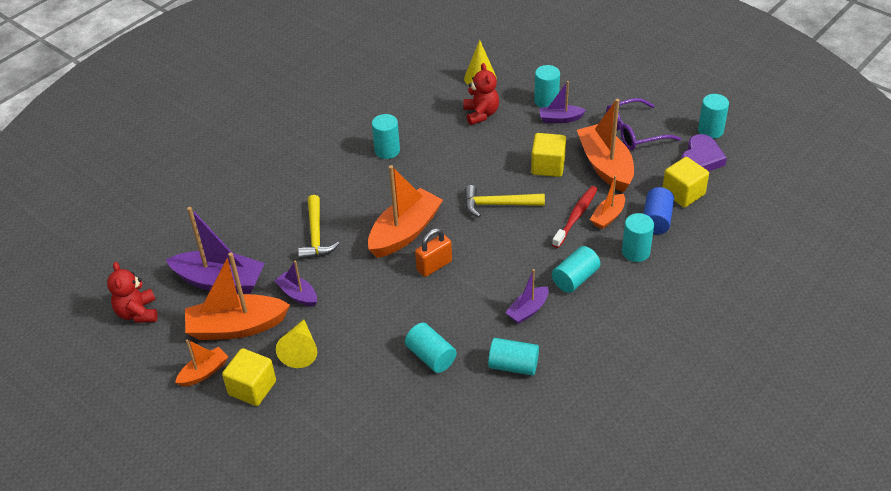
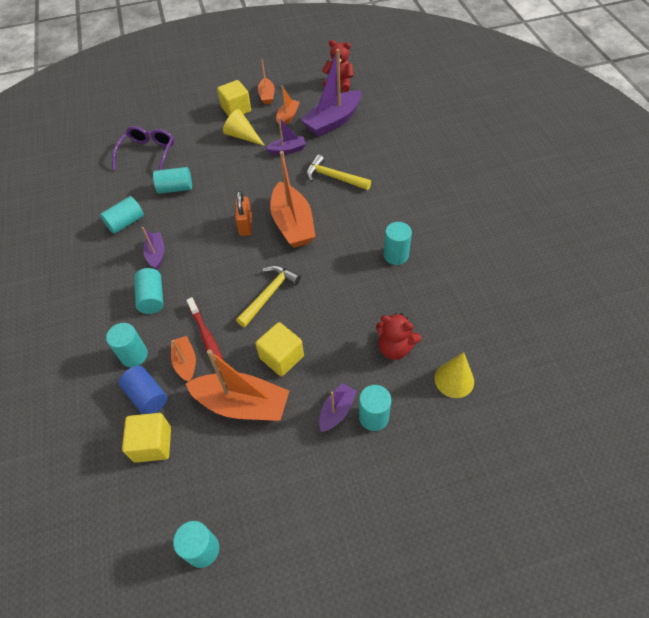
camera: 125 degrees right, 10 degrees up
orange boat [185,252,290,340] -> orange boat [276,86,300,125], size x0.53
purple glasses [606,98,681,150] -> purple glasses moved to [112,126,174,171]
purple heart [681,134,727,171] -> none

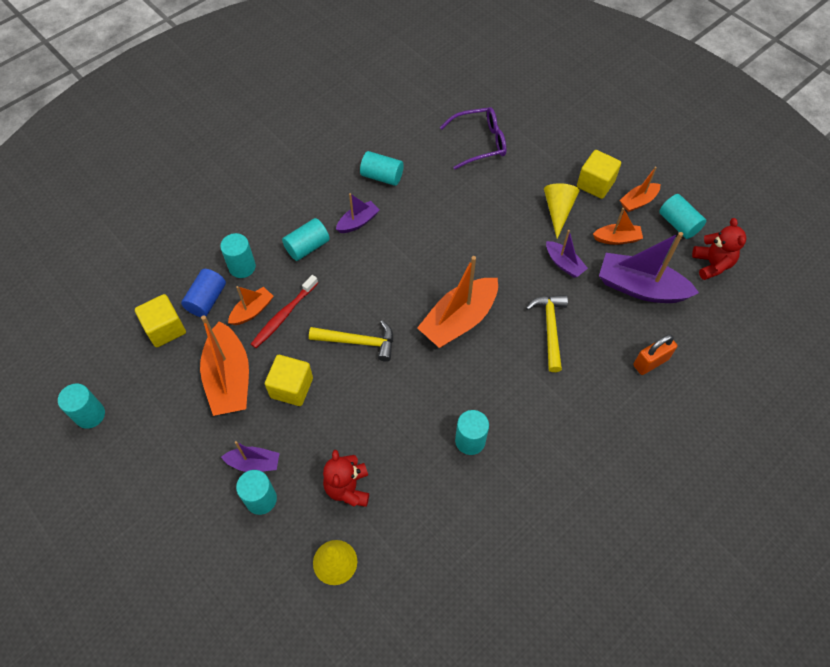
camera: 60 degrees right, 5 degrees up
turquoise cylinder [153,167,192,194] -> turquoise cylinder moved to [659,194,706,239]
orange padlock [235,191,252,236] -> orange padlock moved to [633,334,677,375]

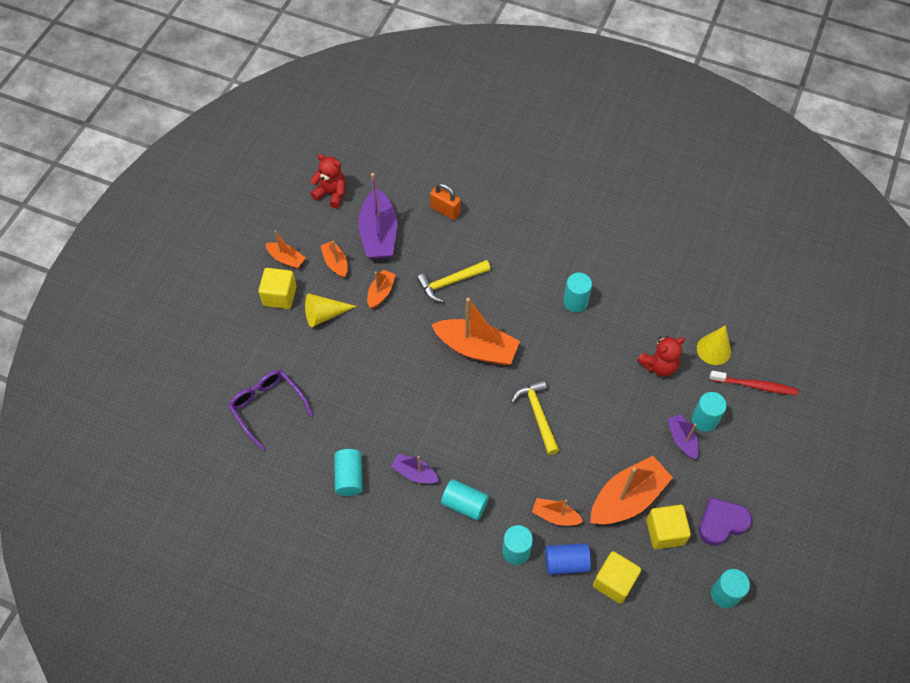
camera: 115 degrees left, 0 degrees up
red toothbrush [251,275,318,348] -> red toothbrush moved to [709,371,798,395]
yellow cube [265,355,313,406] -> yellow cube moved to [646,505,691,549]
purple boat [546,230,588,278] -> orange boat [367,270,396,309]
turquoise cylinder [659,194,706,239] -> none
red teddy bear [692,218,746,280] -> red teddy bear turned 60 degrees clockwise [310,154,346,208]
none -> purple heart [699,497,752,546]

